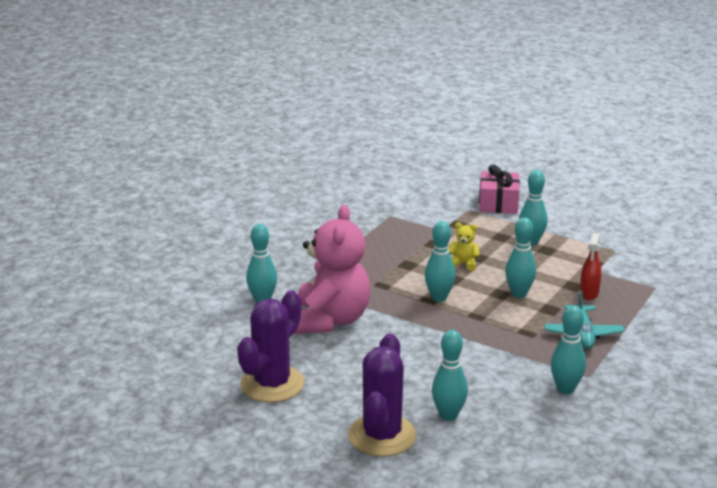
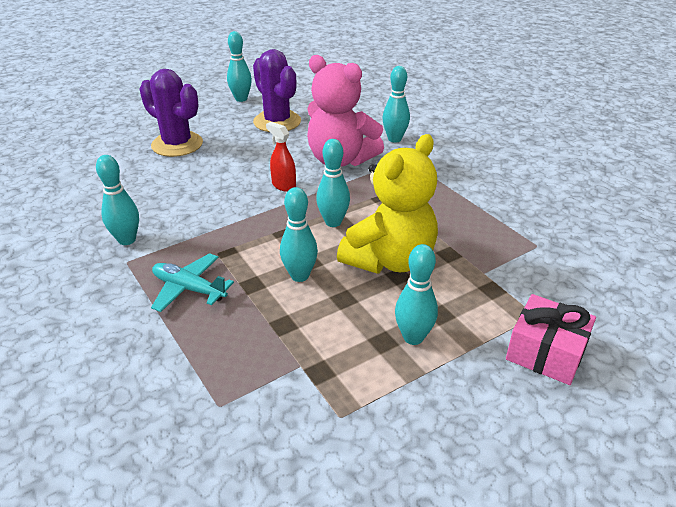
camera: 115 degrees right, 10 degrees up
turquoise bowling pin [432,330,468,421] -> turquoise bowling pin moved to [227,31,252,102]
yellow teddy bear [448,222,480,271] -> yellow teddy bear [337,134,438,274], size x2.49
red spray bottle [580,233,602,300] -> red spray bottle moved to [266,122,296,192]

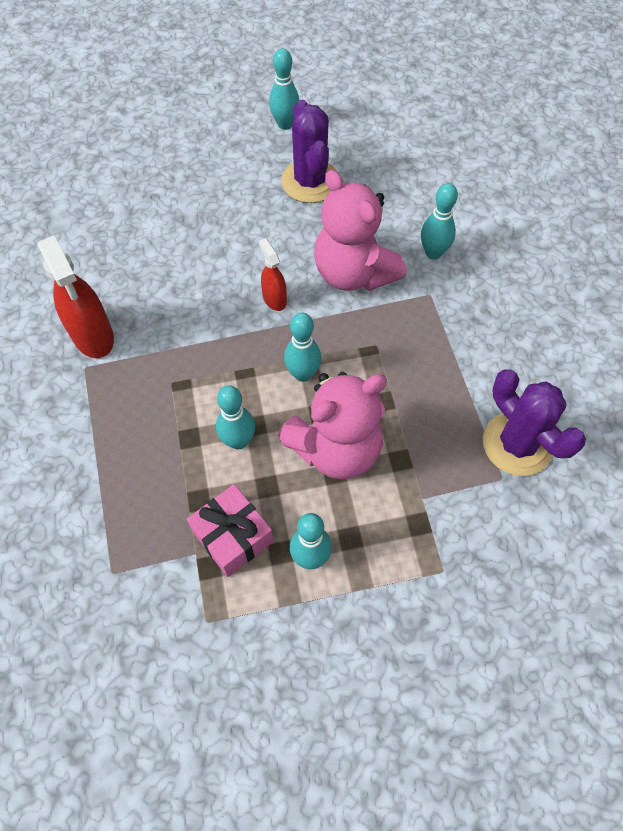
camera: 20 degrees right, 25 degrees up
turquoise bowling pin [96,155,139,245] -> red spray bottle [38,235,114,358]
purple cactus [139,69,203,157] -> purple cactus moved to [483,369,586,476]
turquoise plane [151,253,234,312] -> none
yellow teddy bear [337,134,438,274] -> pink teddy bear [278,372,387,479]
pink gift [506,294,596,385] -> pink gift moved to [187,484,274,577]

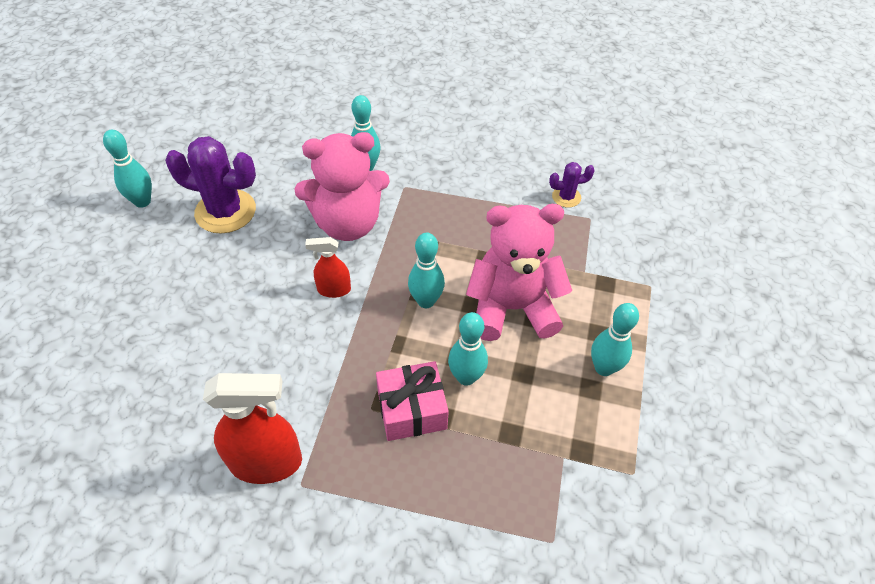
camera: 65 degrees left, 10 degrees down
pink gift [187,484,274,577] -> pink gift moved to [376,361,449,441]
pink teddy bear [278,372,387,479] -> pink teddy bear turned 90 degrees counterclockwise [466,204,572,341]
purple cactus [483,369,586,476] -> purple cactus [549,162,595,208], size x0.50

